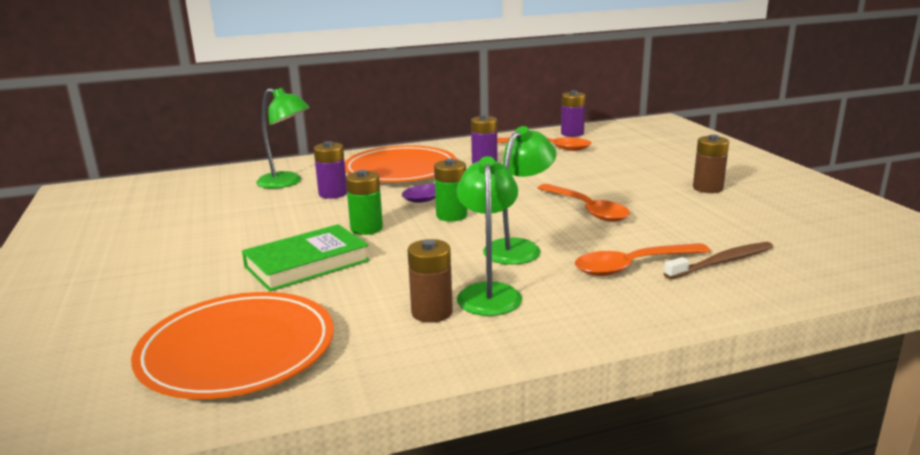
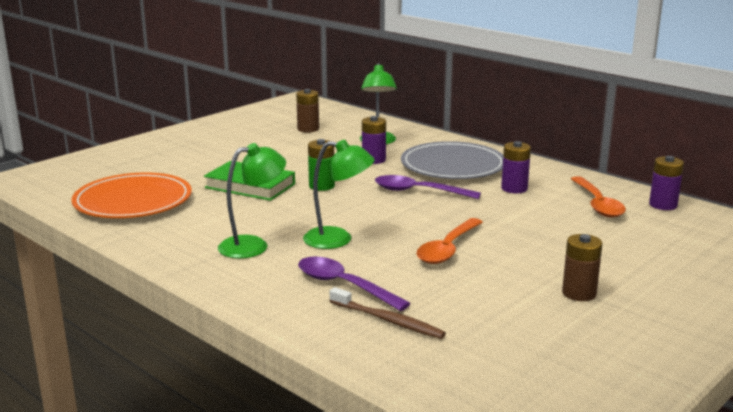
camera: 60 degrees right, 0 degrees up
orange plate [345,145,457,182] -> grey plate [401,141,504,179]
brown battery [408,239,453,323] -> brown battery moved to [296,89,319,132]
green battery [434,159,467,222] -> none
orange spoon [575,243,711,276] -> purple spoon [298,257,411,311]

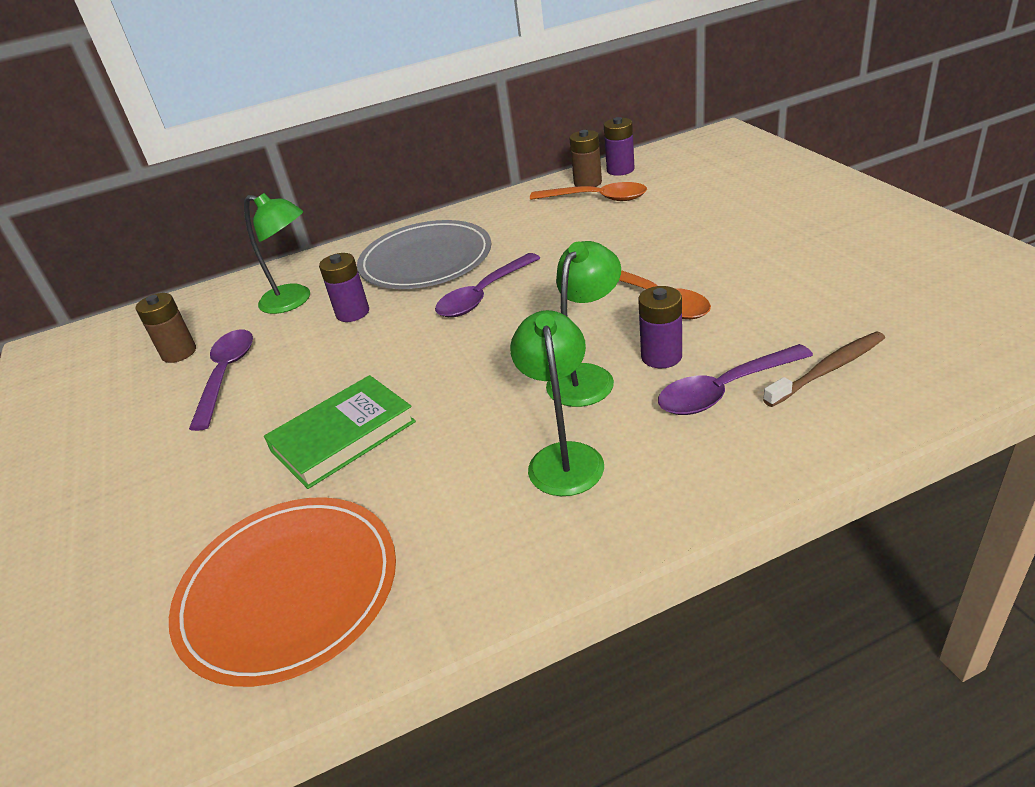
camera: 60 degrees left, 15 degrees up
green battery [308,139,335,191] -> none
purple battery [501,141,531,193] -> purple battery moved to [638,286,682,368]
brown battery [562,234,602,301] -> brown battery moved to [569,130,602,187]
none -> purple spoon [189,330,253,431]

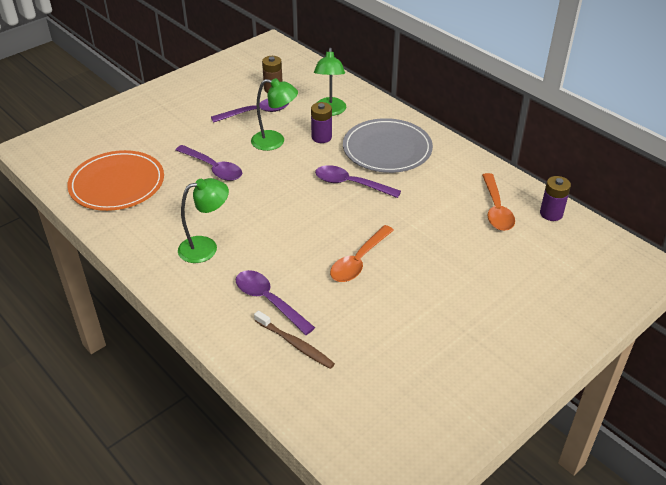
camera: 65 degrees right, 5 degrees up
green book [264,375,416,489] -> purple spoon [176,145,242,181]
green lamp [546,241,621,407] -> green lamp moved to [251,78,298,151]
brown battery [569,130,602,187] -> none
purple battery [638,286,682,368] -> none

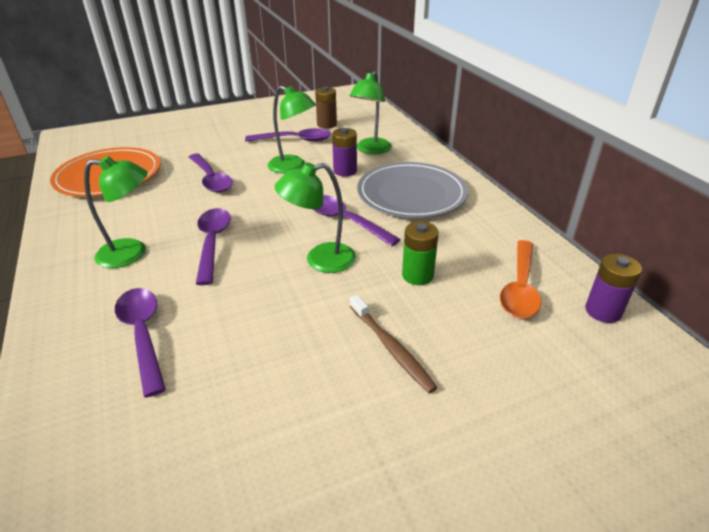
camera: 20 degrees right, 5 degrees down
brown toothbrush [254,310,335,369] -> brown toothbrush moved to [350,295,438,393]
orange spoon [330,225,394,282] -> none
none -> purple spoon [196,208,231,285]
none -> green lamp [274,162,356,273]
none -> green battery [402,221,439,285]

